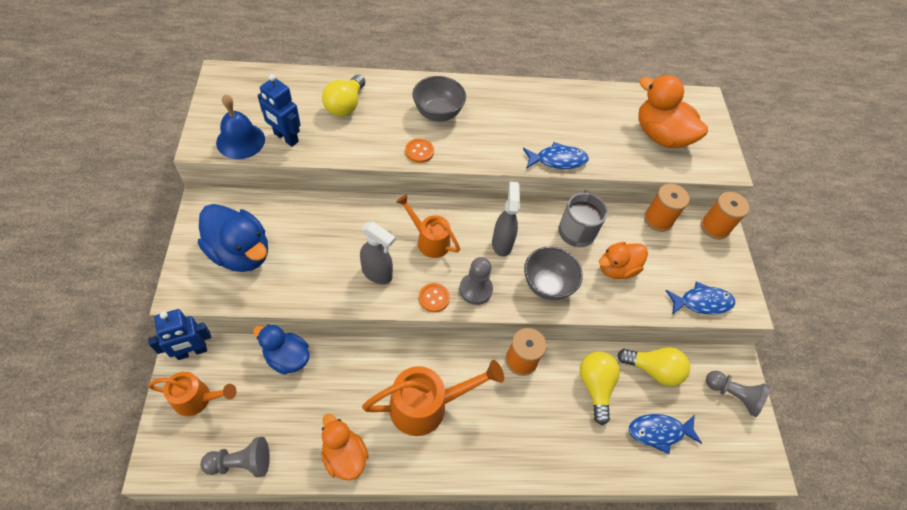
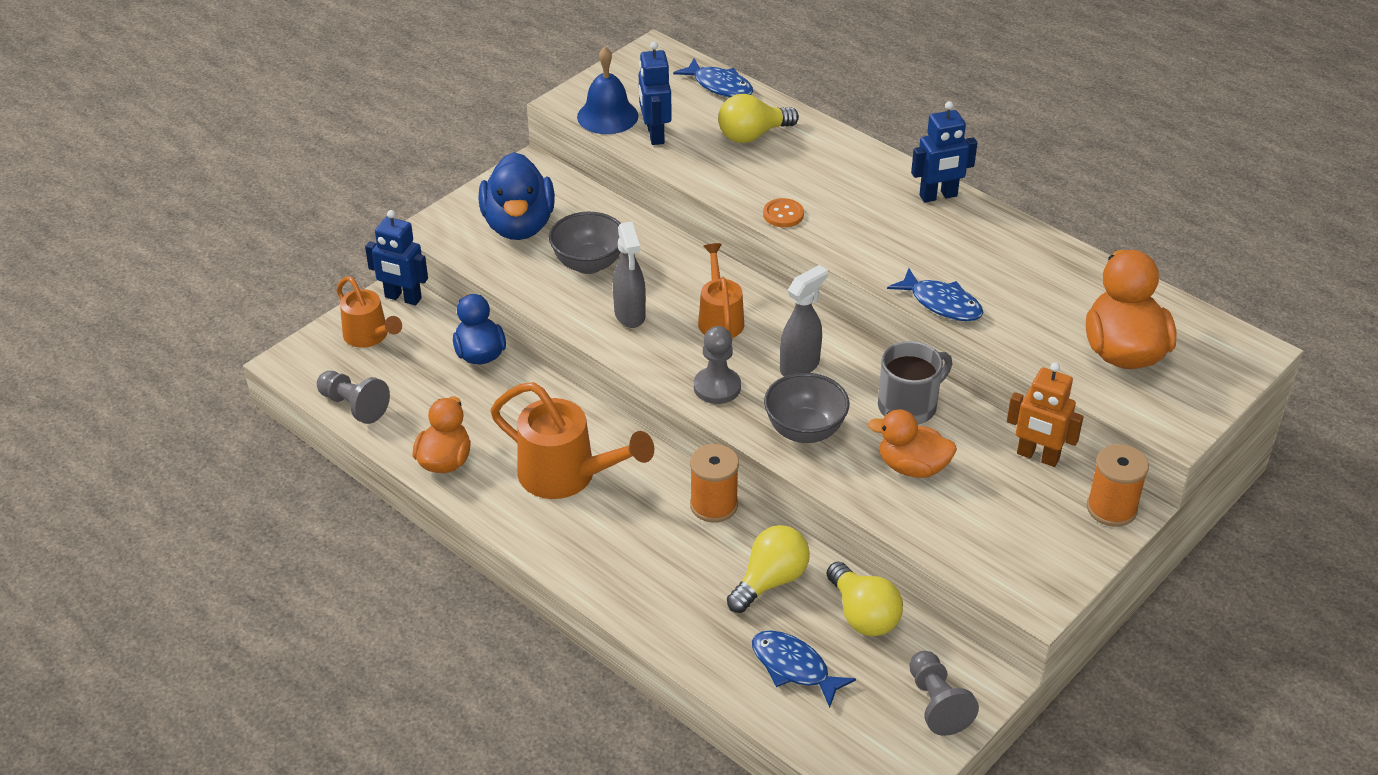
camera: 50 degrees right, 15 degrees down
grey bowl [412,76,466,122] -> grey bowl moved to [549,212,621,274]
orange button [419,283,450,312] -> none
orange spool [644,184,689,232] -> orange robot [1007,362,1084,467]
blue fish [665,282,735,315] -> blue fish moved to [673,59,753,98]
none -> blue robot [911,101,977,203]

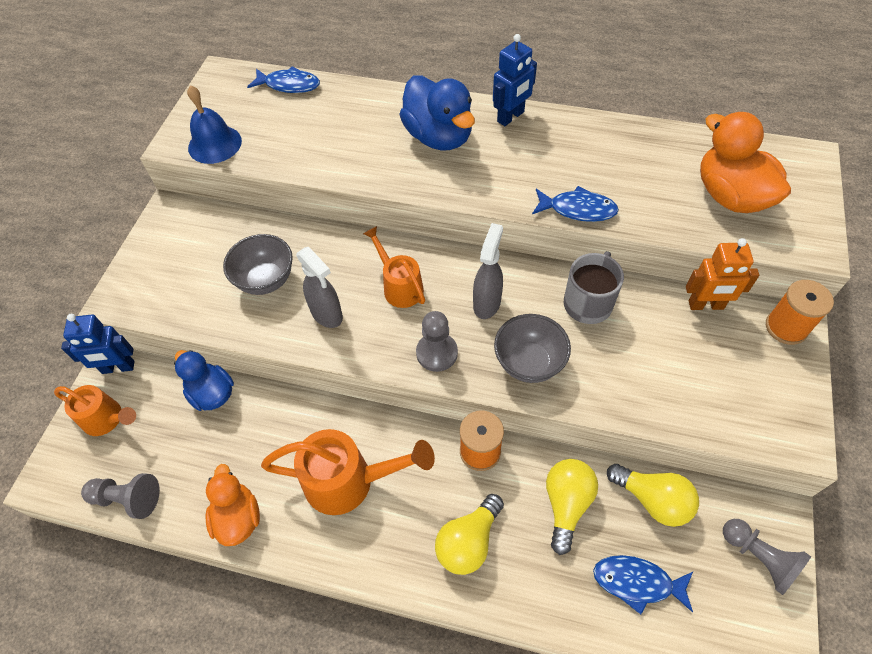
camera: 25 degrees left, 15 degrees up
blue duck [478,152,555,240] -> blue duck moved to [399,76,475,150]
blue robot [639,42,672,145] -> none
yellow light bulb [718,94,799,143] -> yellow light bulb moved to [435,494,504,575]
orange button [763,198,804,227] -> none
orange duck [868,409,957,478] -> none

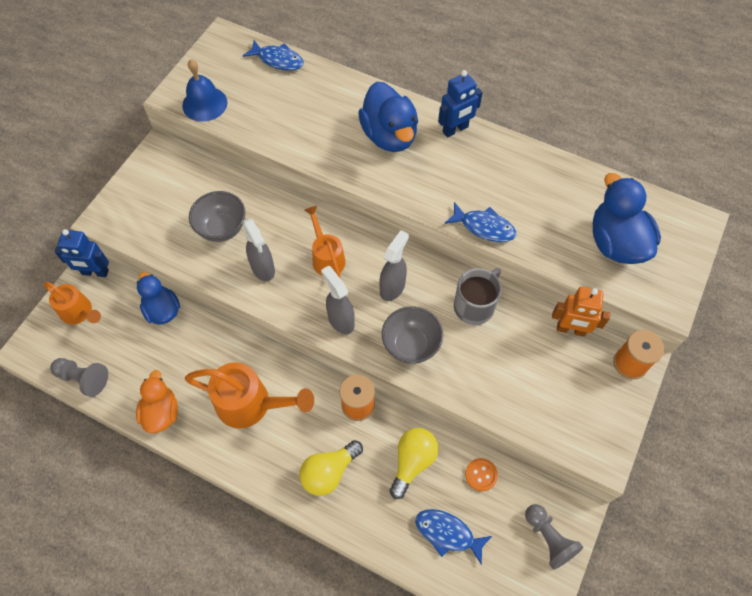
camera: 10 degrees right, 5 degrees up
grey pawn [416,311,458,372] -> grey spray bottle [321,266,355,334]
yellow light bulb [607,464,699,527] -> orange button [465,458,498,491]
orange duck [700,112,791,213] -> blue duck [593,173,661,264]

